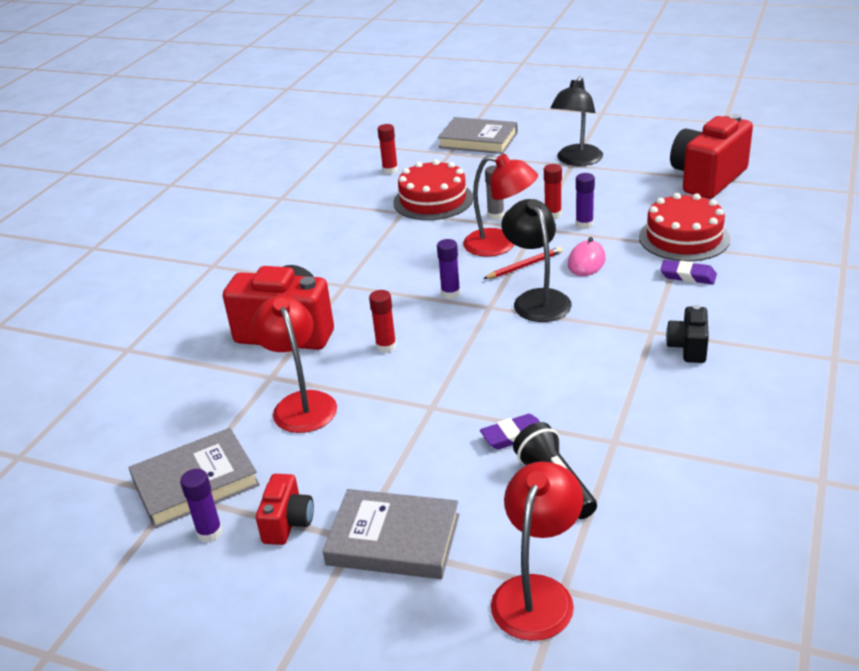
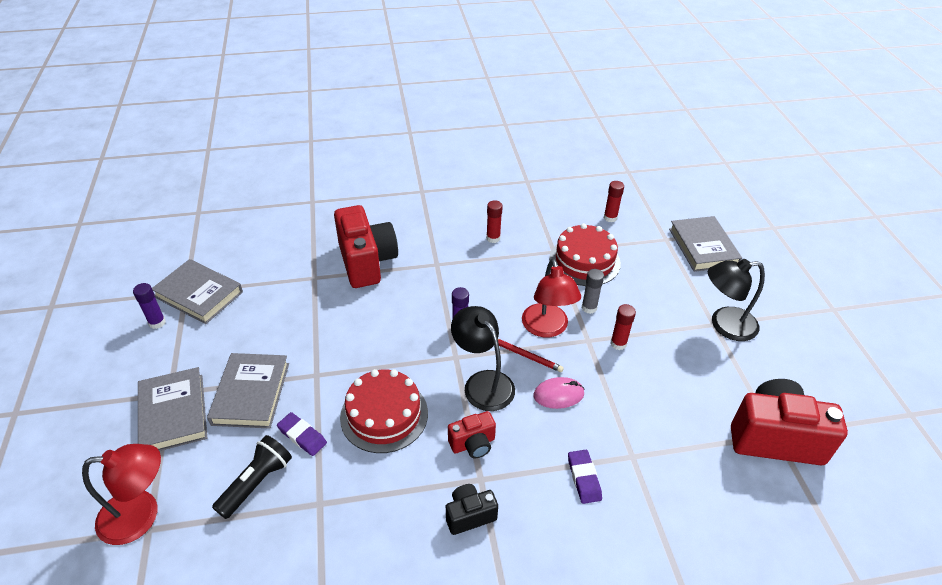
camera: 55 degrees right, 10 degrees up
red lamp [251,296,337,433] -> none
red camera [256,474,314,545] -> red camera moved to [448,411,496,459]
red glue stick [369,290,397,353] -> red glue stick moved to [486,200,503,243]
black lamp [501,199,572,322] -> black lamp turned 75 degrees counterclockwise [451,306,515,411]
purple glue stick [576,173,595,229] -> none
red cake [639,193,730,261] -> red cake moved to [340,369,428,453]
none -> grey book [207,353,289,429]

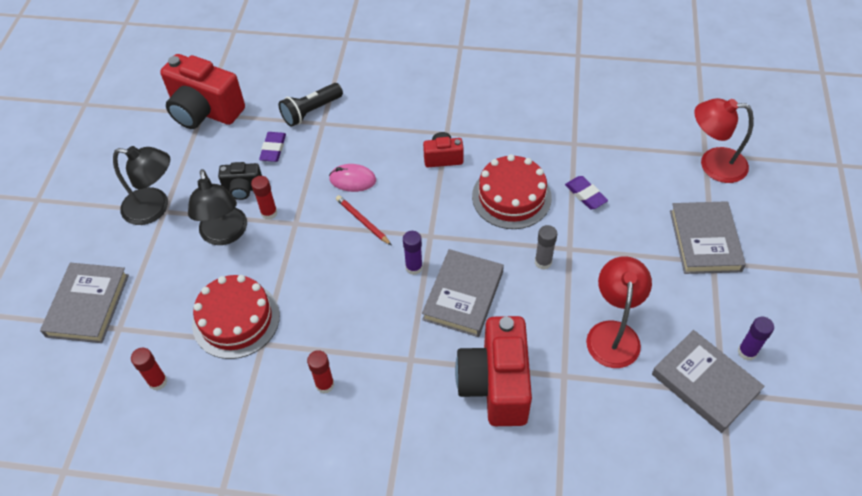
camera: 160 degrees left, 10 degrees up
grey book [207,353,289,429] -> grey book moved to [422,249,504,337]
black flashlight [212,435,292,519] -> black flashlight moved to [279,83,343,127]
black camera [446,484,498,535] -> black camera moved to [218,162,262,200]
black lamp [451,306,515,411] -> black lamp moved to [188,169,247,245]
red lamp [522,259,581,338] -> red lamp moved to [586,256,652,368]
purple eraser [568,450,602,504] -> purple eraser moved to [259,132,286,162]
grey glue stick [582,269,604,314] -> grey glue stick moved to [535,225,557,270]

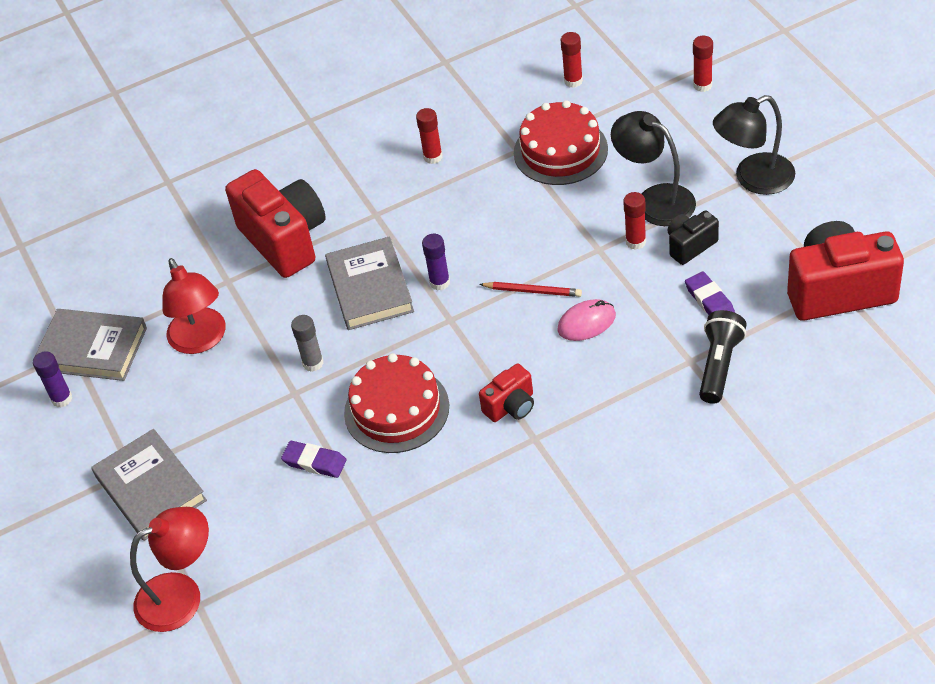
camera: 150 degrees right, 5 degrees down
grey book [40,263,129,343] -> red glue stick [693,36,713,92]

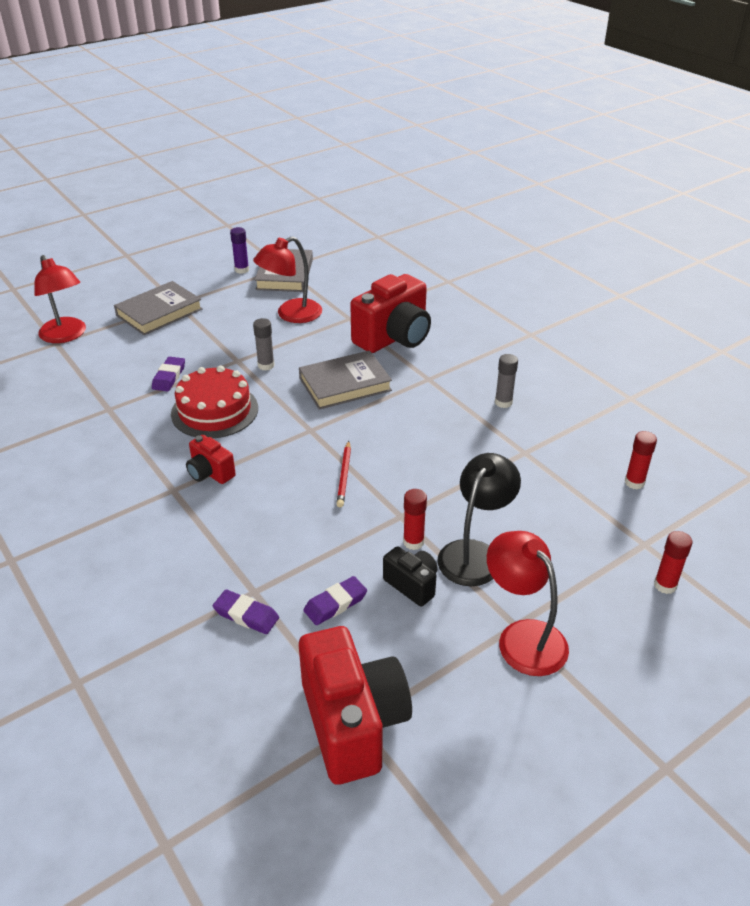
camera: 75 degrees right, 10 degrees down
red glue stick [416,108,442,164] -> grey glue stick [495,354,518,408]
purple glue stick [422,234,450,291] -> none
red cake [514,100,608,185] -> none
pink mouse [558,299,616,341] -> none
black flashlight [699,310,747,404] -> purple eraser [213,590,279,634]
black lamp [713,95,795,195] -> red lamp [487,531,569,676]

